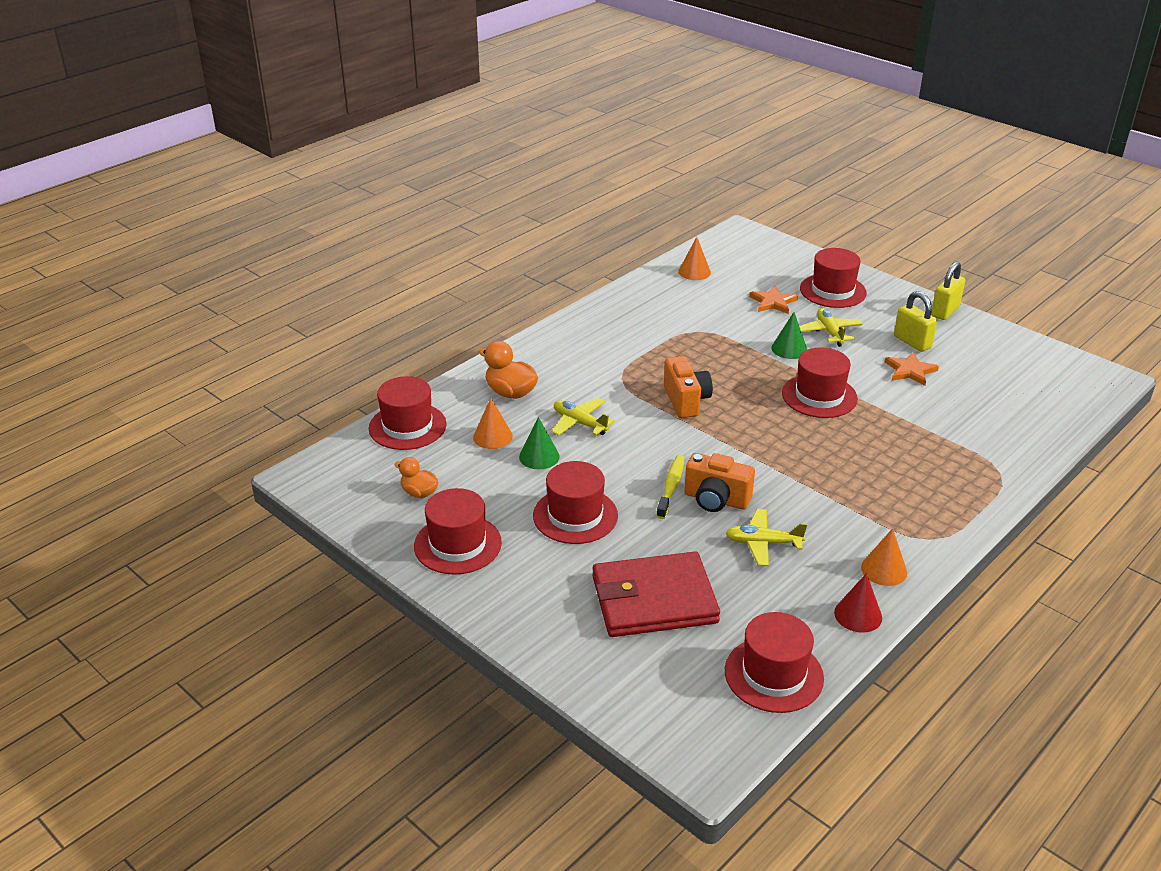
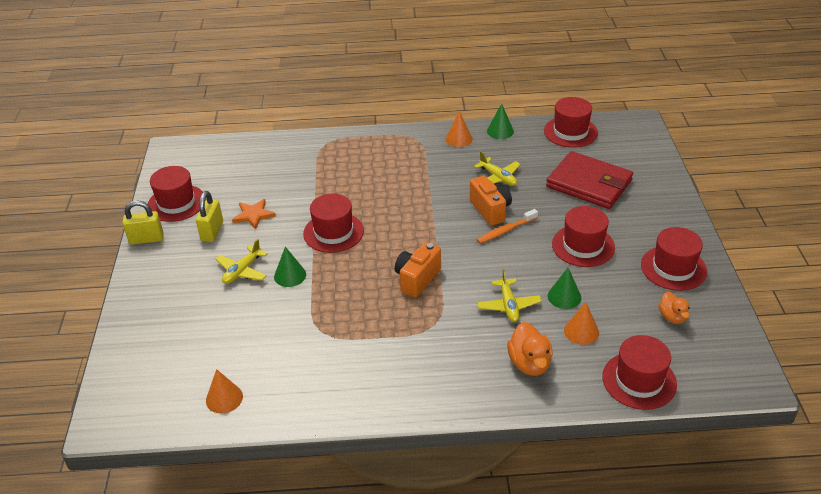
camera: 135 degrees left, 5 degrees up
yellow toothbrush [657,455,684,519] -> orange toothbrush [477,209,538,244]
orange star [749,285,798,314] -> none
red hat [800,248,867,308] -> red hat moved to [148,166,206,222]
red cone [834,573,882,633] -> green cone [487,103,514,139]

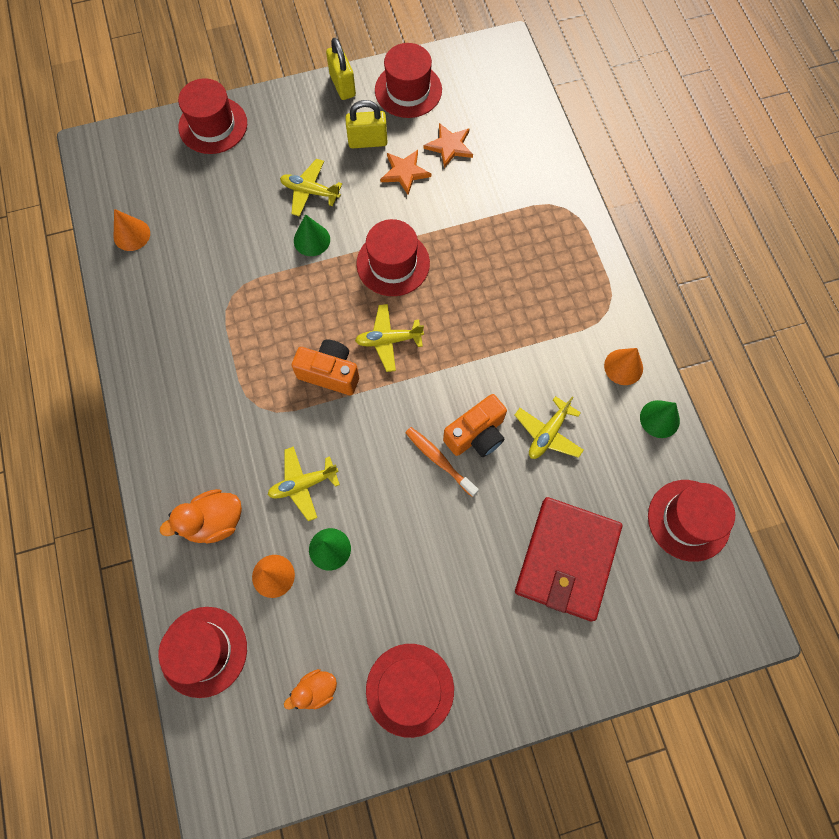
camera: 75 degrees right, 30 degrees up
red hat [552,206,615,267] -> red hat moved to [178,78,247,154]
none -> yellow plane [355,304,424,372]
none -> orange star [423,123,473,168]

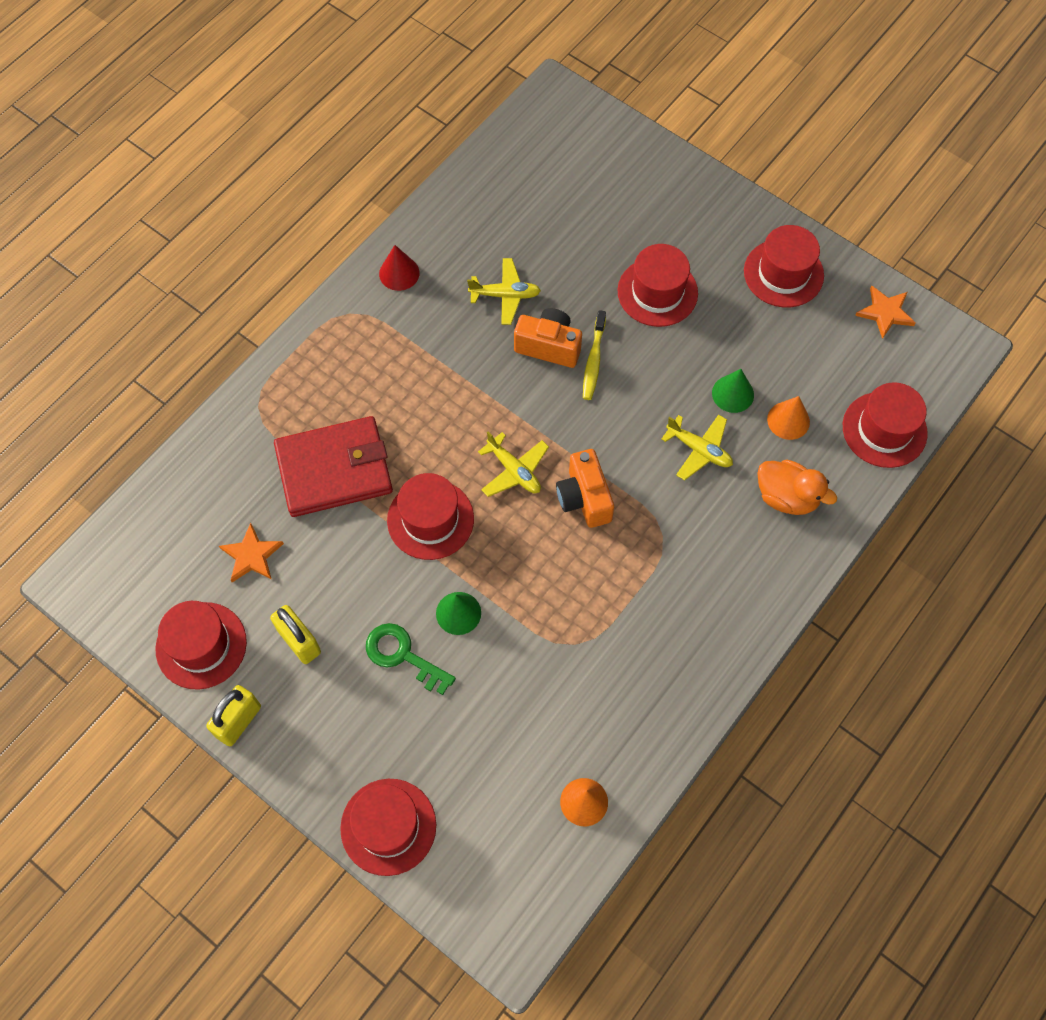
camera: 125 degrees left, 5 degrees down
yellow plane [280,159,342,217] -> green key [366,623,456,695]
orange duck [284,669,337,710] -> none
orange star [380,150,431,195] -> orange star moved to [855,286,916,339]
orange toothbrush [405,427,479,497] -> yellow toothbrush [583,310,606,400]
red wallet [515,497,622,621] -> red wallet moved to [274,416,393,517]
orange cone [604,348,643,385] -> red cone [379,245,420,291]
green cone [640,400,680,438] -> none
red hat [648,480,735,562] -> red hat moved to [618,244,698,327]

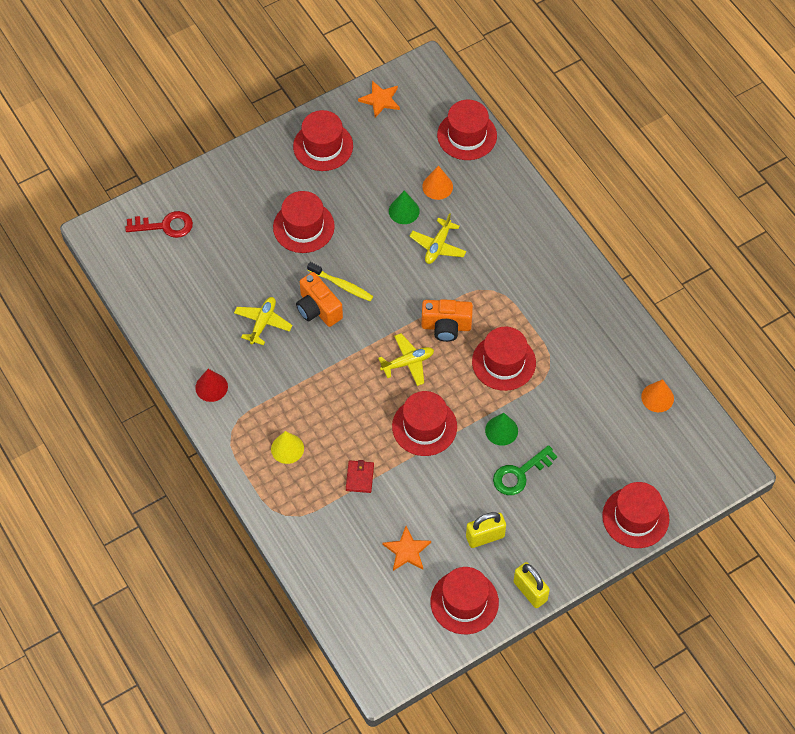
camera: 70 degrees left, 5 degrees down
red wallet [274,416,393,517] -> red wallet [346,460,374,493], size x0.40
orange camera [514,308,582,368] -> orange camera turned 75 degrees counterclockwise [296,272,343,327]
yellow plane [661,414,733,481] -> yellow plane turned 150 degrees clockwise [409,213,466,264]
orange duck [757,460,837,515] -> none
none -> red key [125,211,193,238]
none -> yellow cone [271,431,304,464]
none -> red hat [472,326,536,391]

